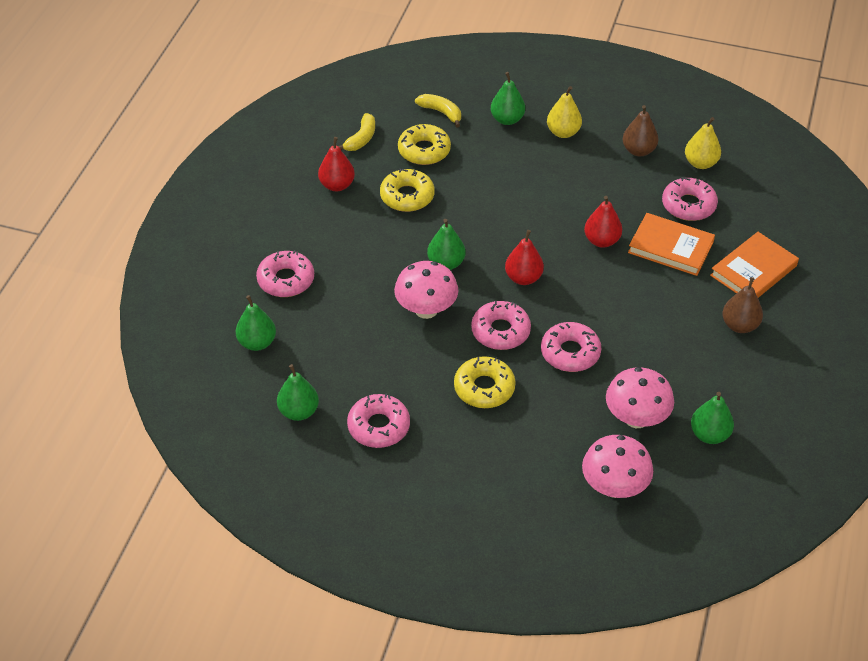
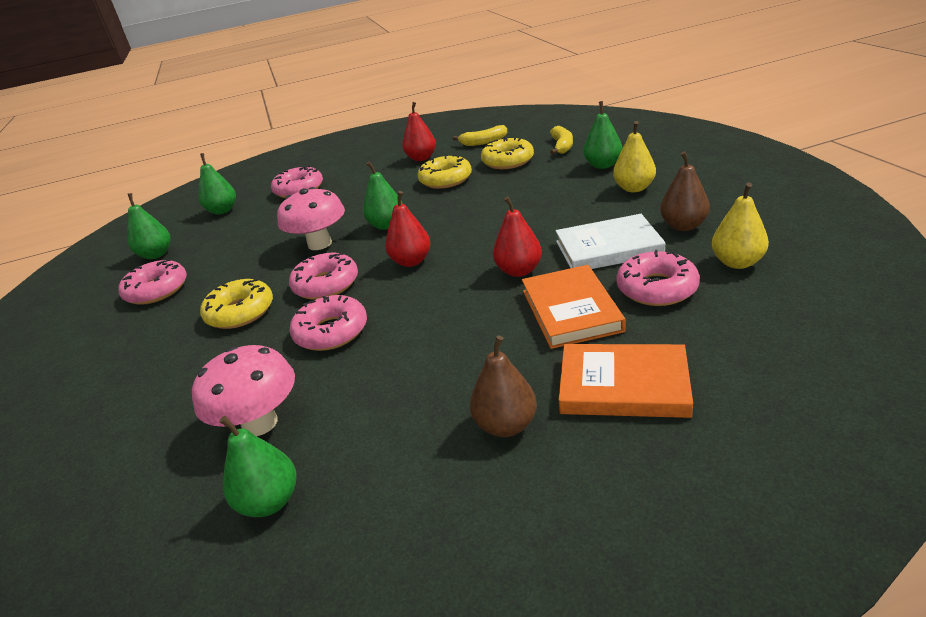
camera: 60 degrees right, 15 degrees down
pink mushroom [582,435,653,498] -> none
none -> white book [556,214,665,269]

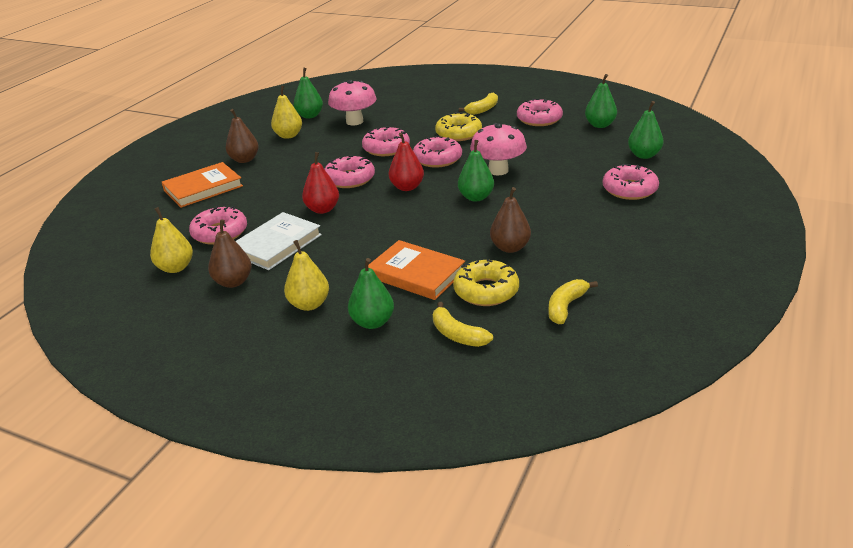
camera: 130 degrees right, 0 degrees up
red pear [402,102,436,161] -> none
yellow donut [418,154,472,189] -> brown pear [490,187,531,253]
orange book [522,265,625,349] -> orange book moved to [368,240,465,300]
none -> yellow pear [271,86,302,139]
none -> pink donut [324,155,375,188]
none -> yellow banana [459,92,498,115]

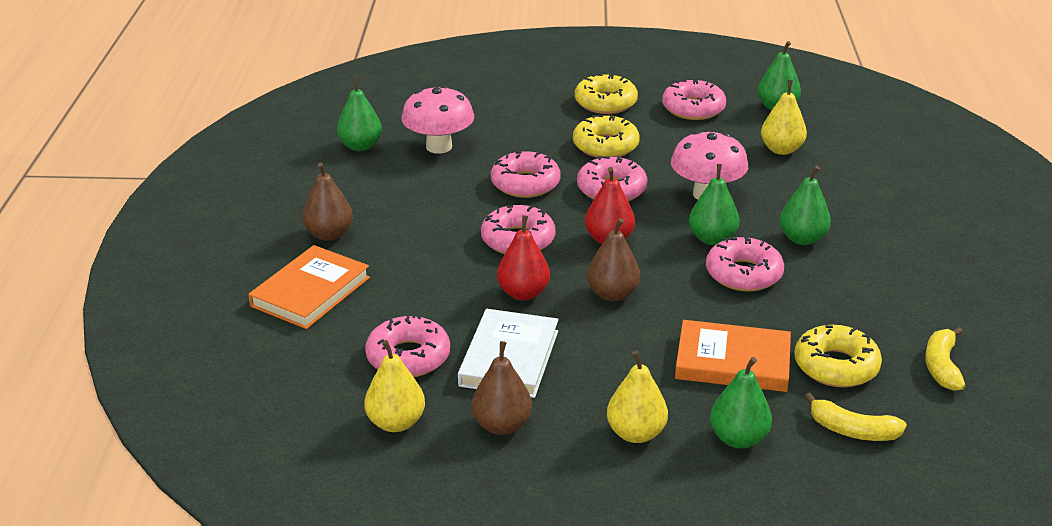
camera: 25 degrees left, 0 degrees up
yellow pear [271,86,302,139] -> yellow pear moved to [761,80,807,155]
yellow banana [459,92,498,115] -> yellow donut [575,73,638,114]
brown pear [490,187,531,253] -> brown pear moved to [587,218,640,301]
pink donut [603,164,659,200] -> pink donut moved to [706,236,784,291]
green pear [628,101,664,159] -> green pear moved to [780,166,831,245]

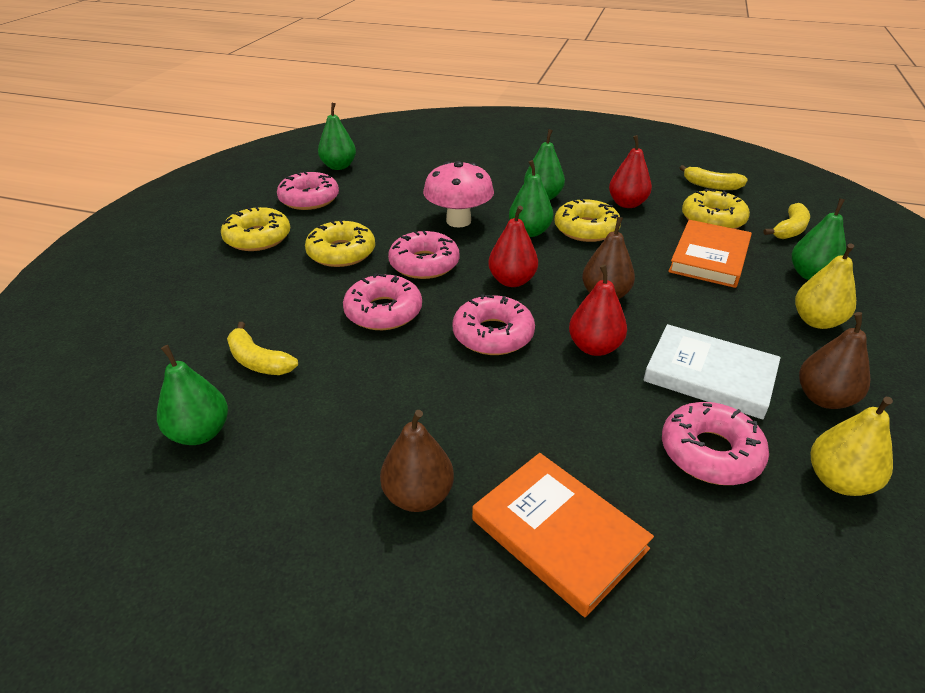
camera: 75 degrees left, 5 degrees up
pink mushroom [401,86,474,154] -> yellow banana [227,322,298,375]
pink donut [706,236,784,291] -> yellow donut [554,199,621,242]
yellow pear [761,80,807,155] -> none
none -> red pear [609,135,652,208]

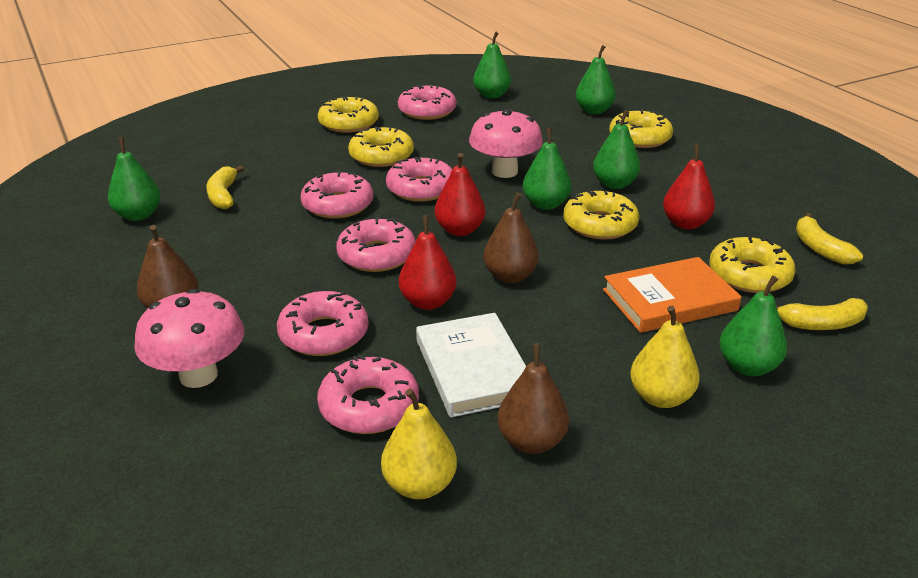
camera: 45 degrees right, 5 degrees down
orange book [472,453,654,617] -> pink mushroom [134,289,244,388]
none -> pink donut [277,291,369,356]
none -> green pear [576,45,616,114]
none -> yellow donut [609,109,673,148]

